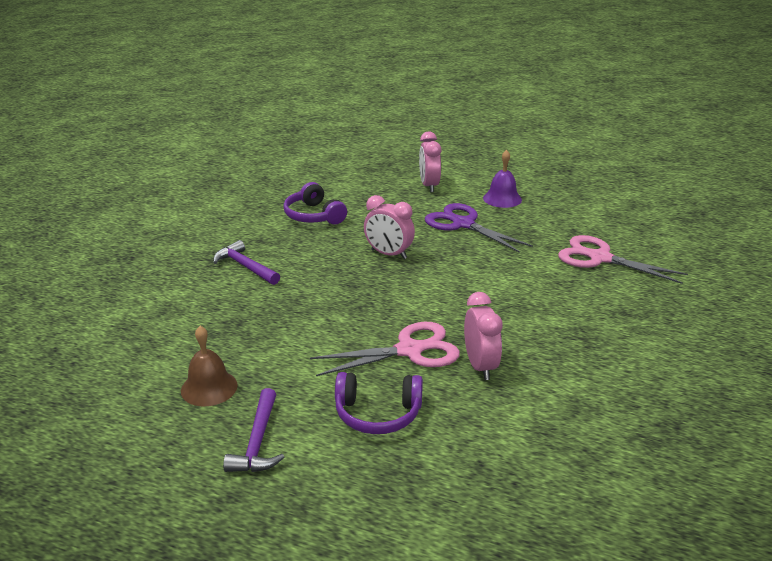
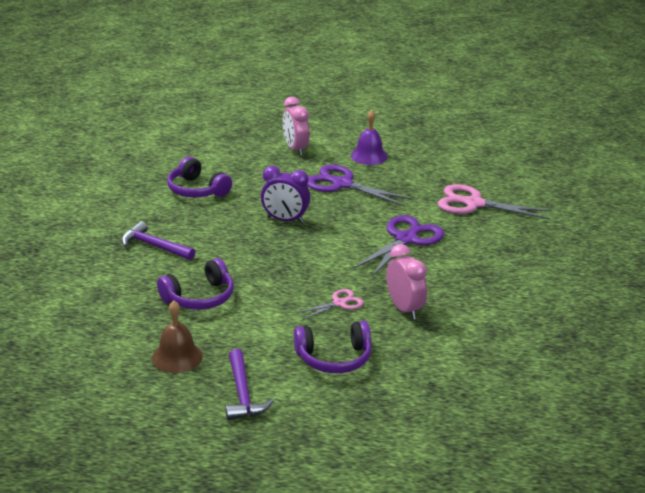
camera: 15 degrees left, 0 degrees up
pink scissors [310,322,460,376] -> pink scissors [296,289,364,320], size x0.54
pink clock [364,195,415,259] -> purple clock [261,166,310,223]
none -> purple headphones [157,258,234,310]
none -> purple scissors [354,215,444,277]

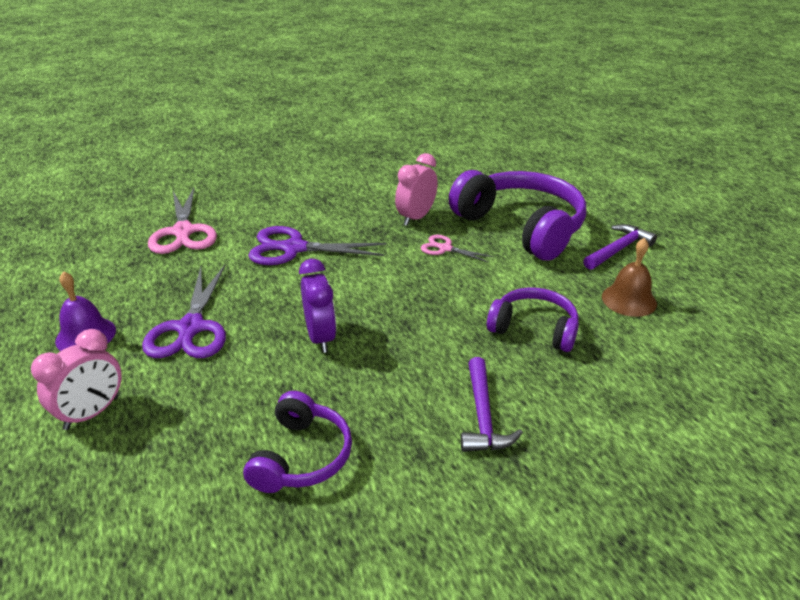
camera: 120 degrees left, 5 degrees up
purple headphones [294,321,371,373] -> purple headphones [449,170,586,261], size x1.78

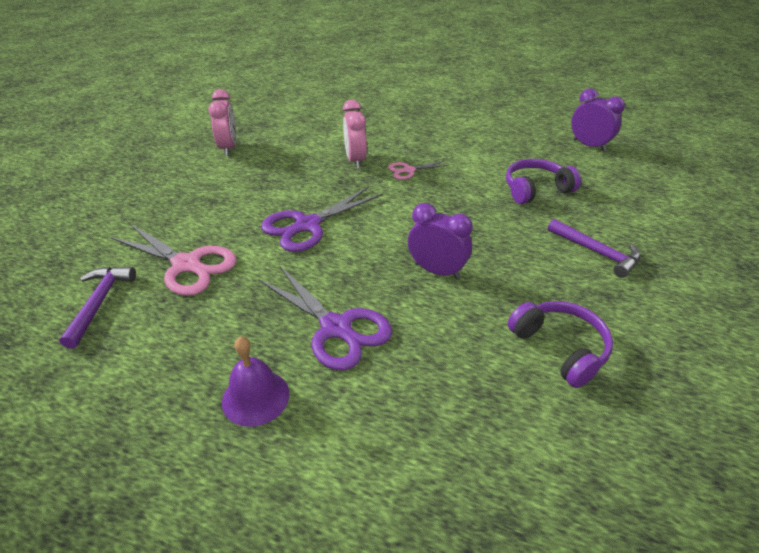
camera: 45 degrees left, 5 degrees up
pink clock [31,329,122,430] -> pink clock moved to [208,89,237,156]
purple headphones [449,170,586,261] -> none
purple hammer [583,224,657,270] -> purple hammer moved to [59,267,136,349]
brown bell [602,238,657,317] -> none
none -> purple clock [571,88,625,152]

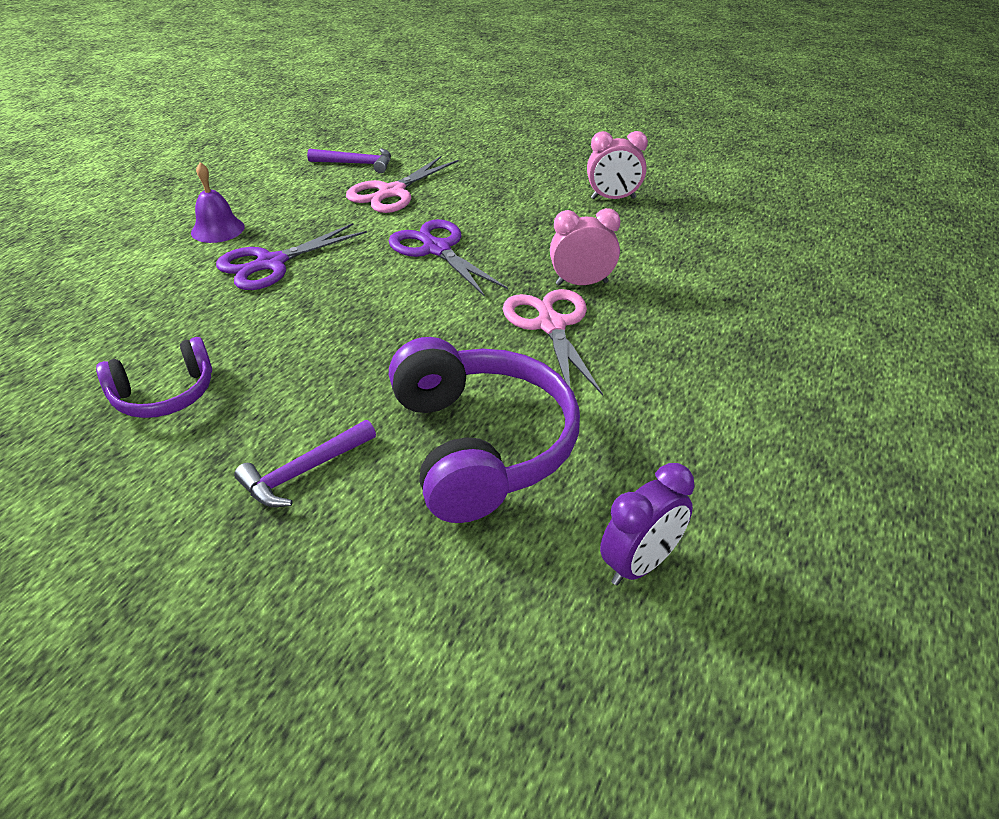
camera: 95 degrees right, 0 degrees up
pink scissors [388,160,449,180] -> pink scissors [503,289,603,395], size x1.87
purple clock [408,203,472,279] -> none
purple headphones [506,159,581,204] -> purple headphones [389,337,580,523], size x1.78

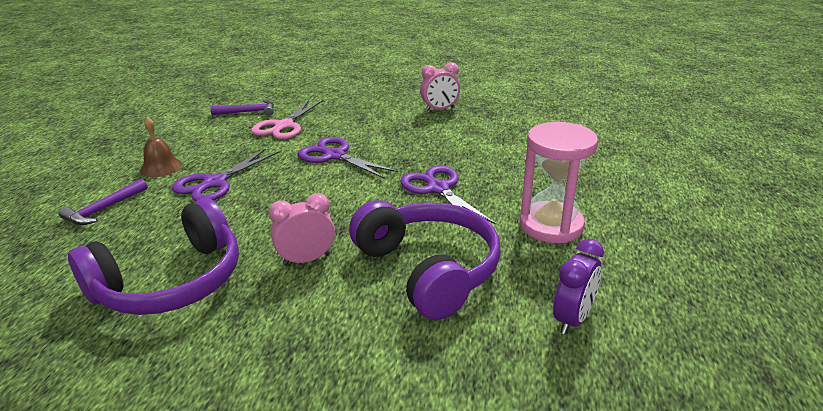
camera: 15 degrees left, 10 degrees down
purple headphones [96,337,212,418] -> purple headphones [68,198,239,315], size x1.78
purple bell [191,162,245,243] -> brown bell [140,117,182,177]
purple hammer [234,420,376,507] -> purple hammer moved to [59,179,148,225]
pink scissors [503,289,603,395] -> purple scissors [400,165,496,224]
pink clock [550,208,621,285] -> pink clock moved to [269,193,335,266]
none -> pink hourglass [520,122,598,243]

